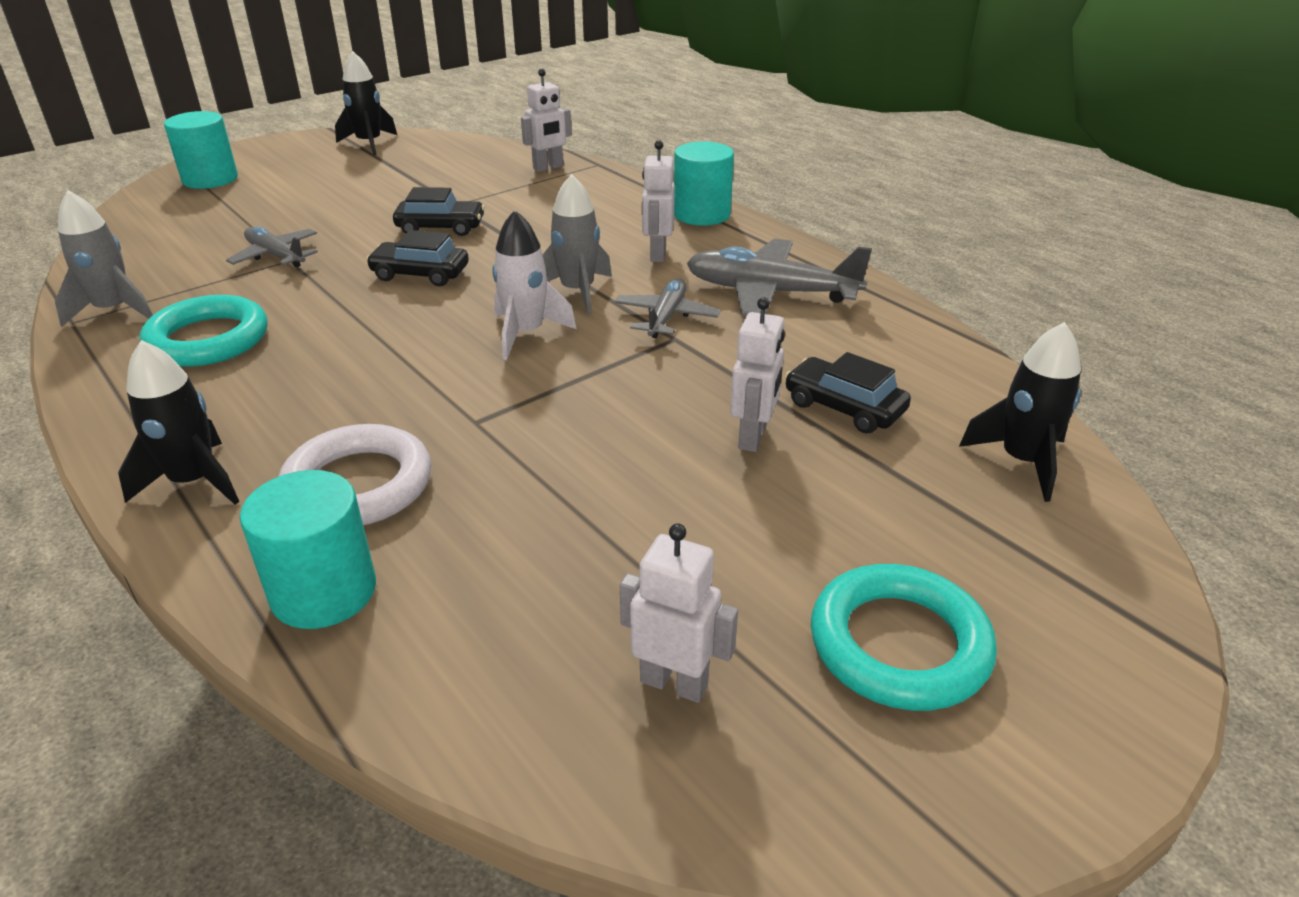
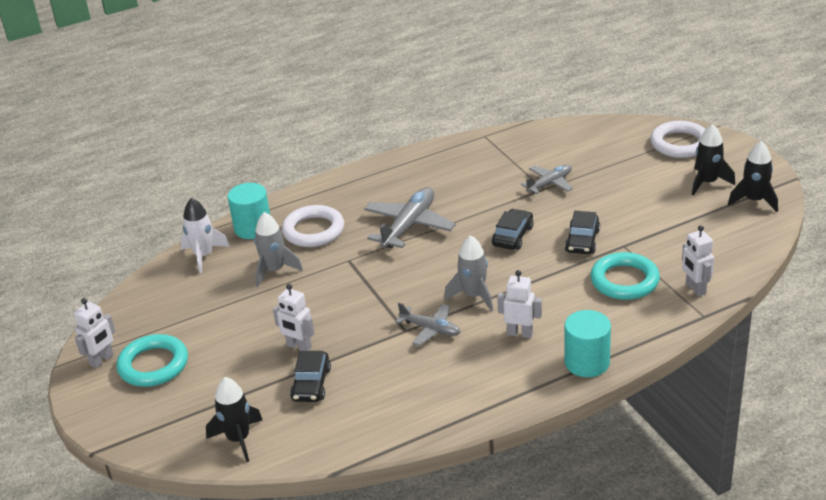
camera: 105 degrees right, 0 degrees up
grey rocket [55,190,153,327] -> grey rocket moved to [254,212,303,287]
black rocket [118,340,239,504] -> black rocket moved to [692,124,735,195]
turquoise ring [140,295,268,367] -> turquoise ring moved to [590,252,660,300]
turquoise cylinder [164,111,238,189] -> white ring [650,121,706,158]
white rocket [492,210,577,360] -> white rocket moved to [180,198,230,273]
white robot [620,523,738,703] -> white robot moved to [74,298,116,368]
grey plane [687,239,872,316] -> grey plane moved to [364,187,456,248]
black car [785,352,911,434] -> black car turned 135 degrees clockwise [290,351,331,402]

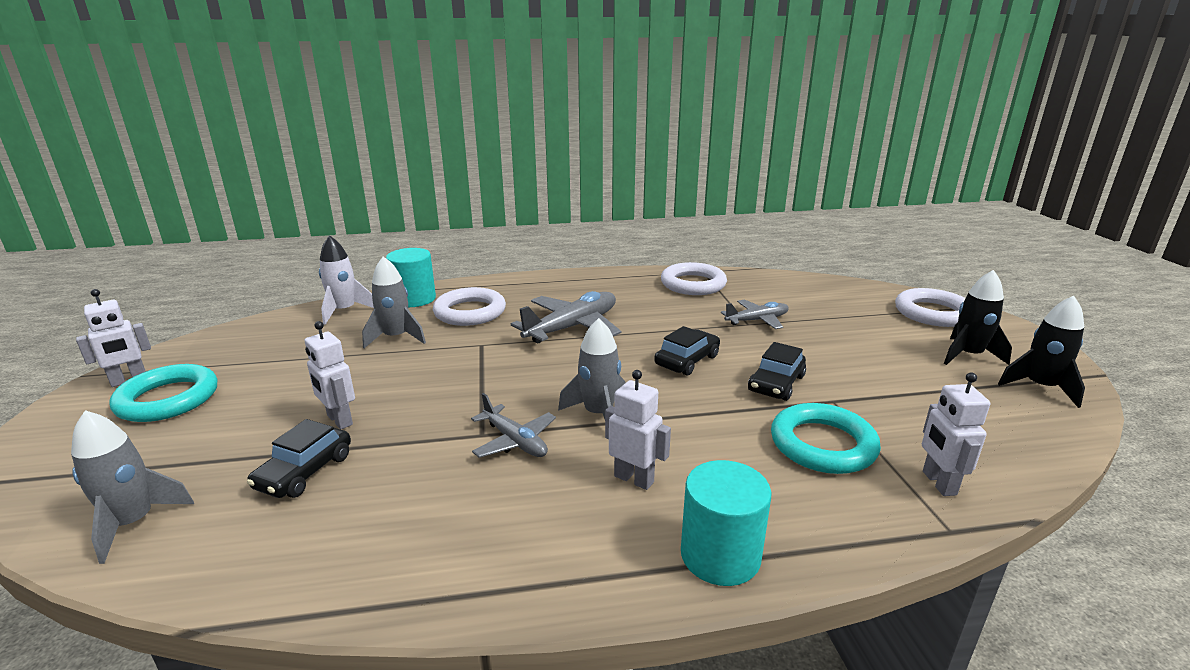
camera: 15 degrees right, 10 degrees down
black rocket [206,377,262,462] -> grey rocket [71,410,194,564]
none -> white ring [661,262,727,295]

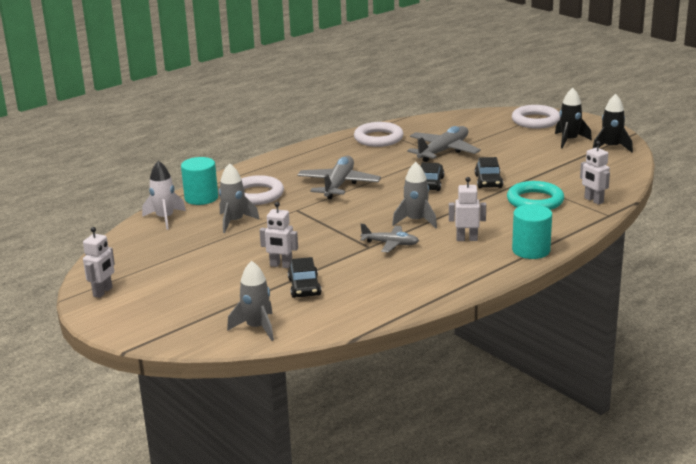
camera: 30 degrees left, 0 degrees up
turquoise ring [109,364,217,422] -> none
grey plane [721,299,789,329] -> grey plane [407,126,481,162], size x1.66

